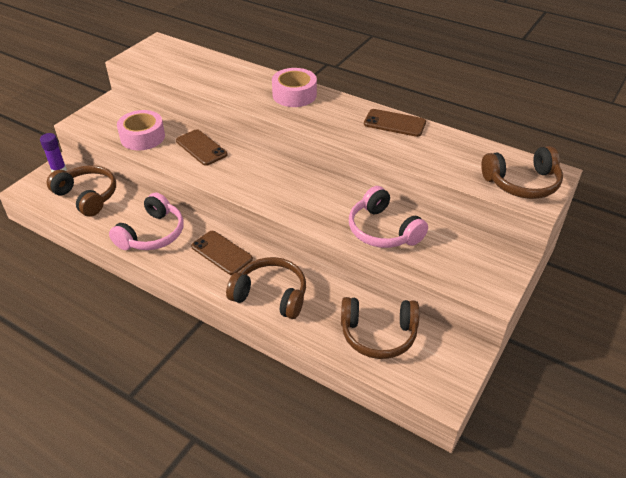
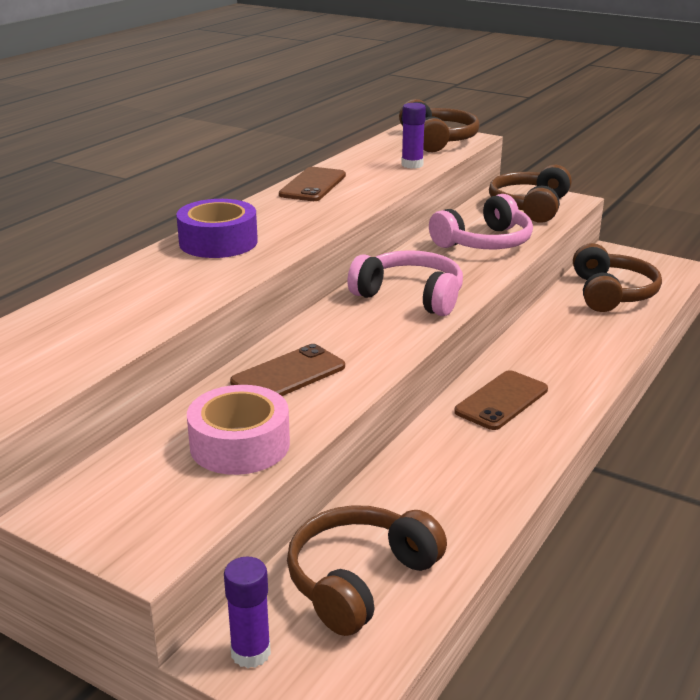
camera: 90 degrees left, 15 degrees down
pink headphones [109,192,183,250] -> pink headphones moved to [347,250,463,316]
brown headphones [226,257,306,319] -> brown headphones moved to [489,165,572,223]
pink tape [272,68,317,107] -> purple tape [176,199,258,258]
none -> purple glue stick [401,103,426,169]

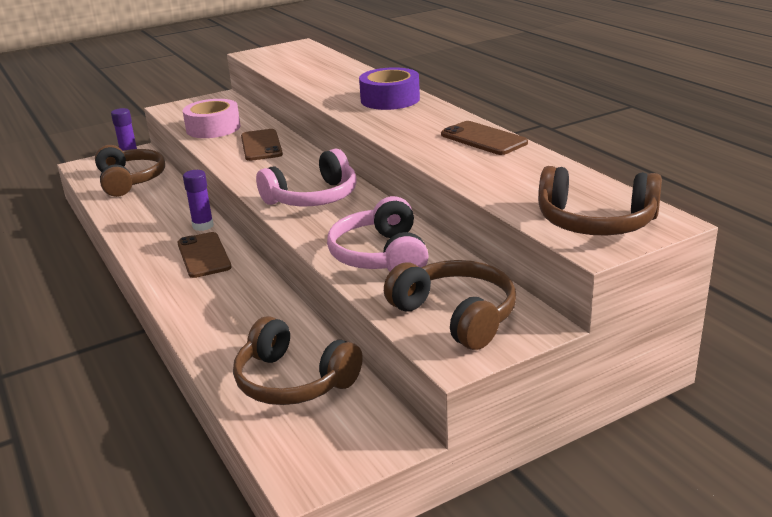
camera: 120 degrees right, 0 degrees up
purple glue stick [401,103,426,169] -> purple glue stick moved to [183,170,214,231]

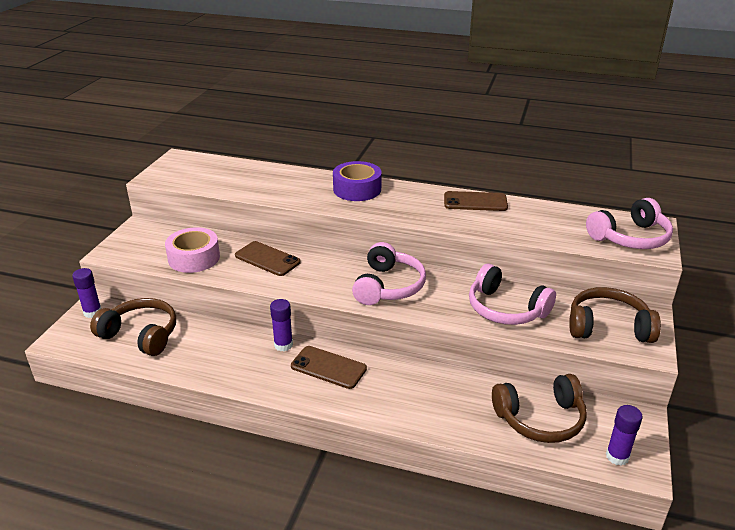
camera: 45 degrees left, 5 degrees up
brown headphones [538,166,662,236] -> pink headphones [586,198,673,249]
none -> purple glue stick [606,405,643,466]

